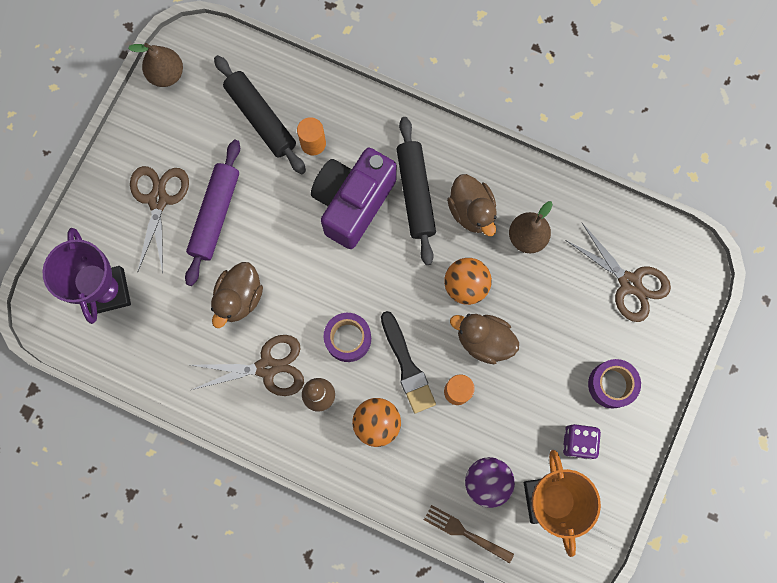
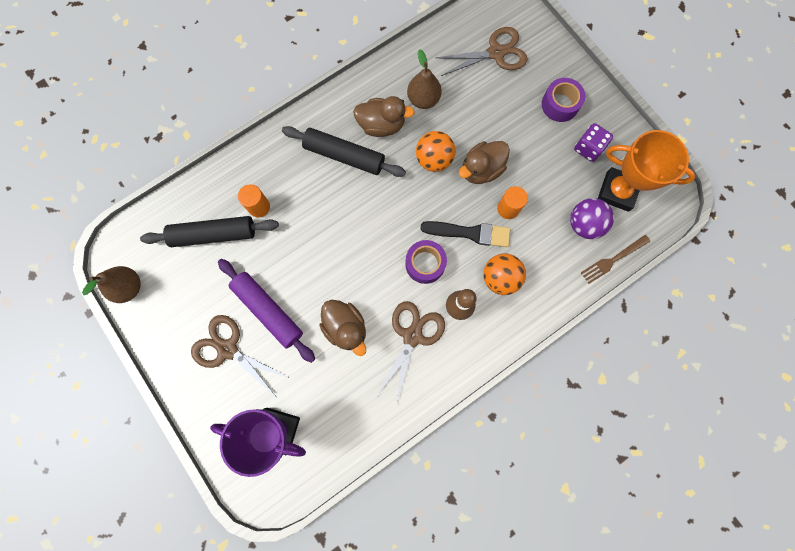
camera: 60 degrees left, 0 degrees up
purple camera [311,148,397,249] -> none

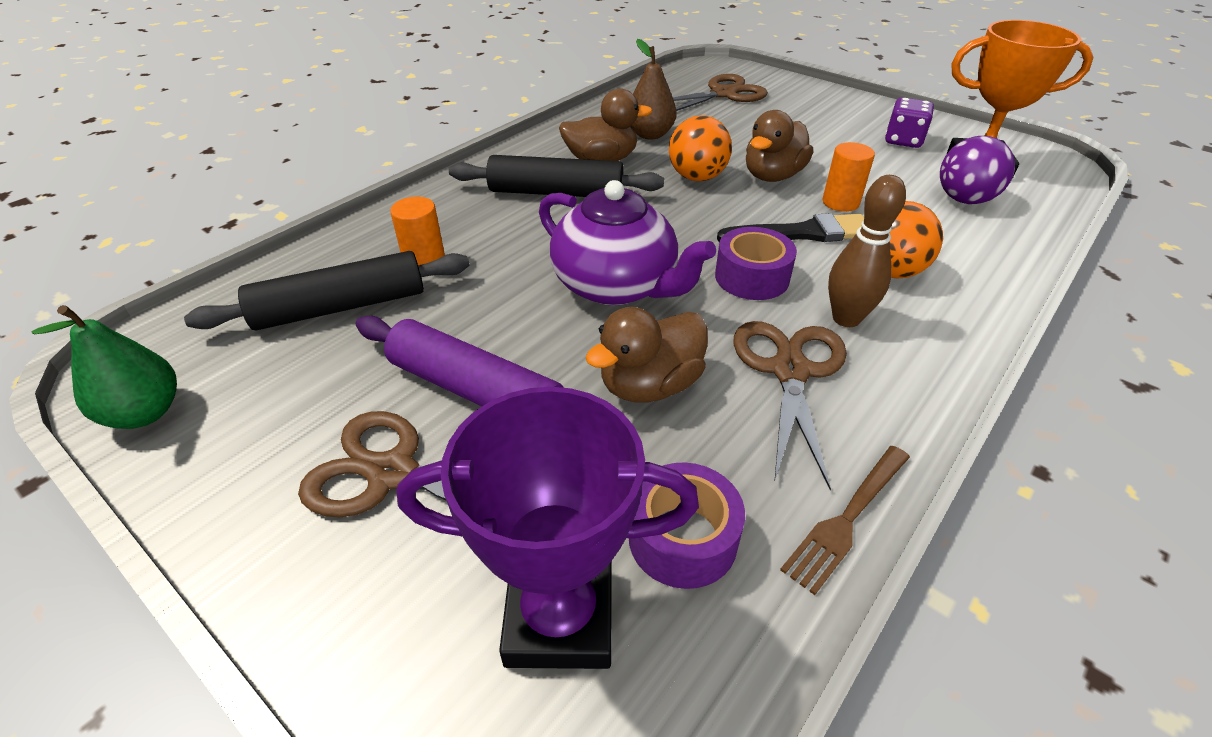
camera: 15 degrees left, 35 degrees down
brown pear [82,266,141,303] -> green pear [31,305,177,429]
brown duck [319,300,366,356] -> brown duck turned 105 degrees clockwise [585,307,708,403]
purple tape [542,78,585,122] -> purple tape moved to [629,462,745,589]
brown fork [581,235,650,284] -> brown fork moved to [780,446,910,595]
none -> purple teapot [539,180,716,306]

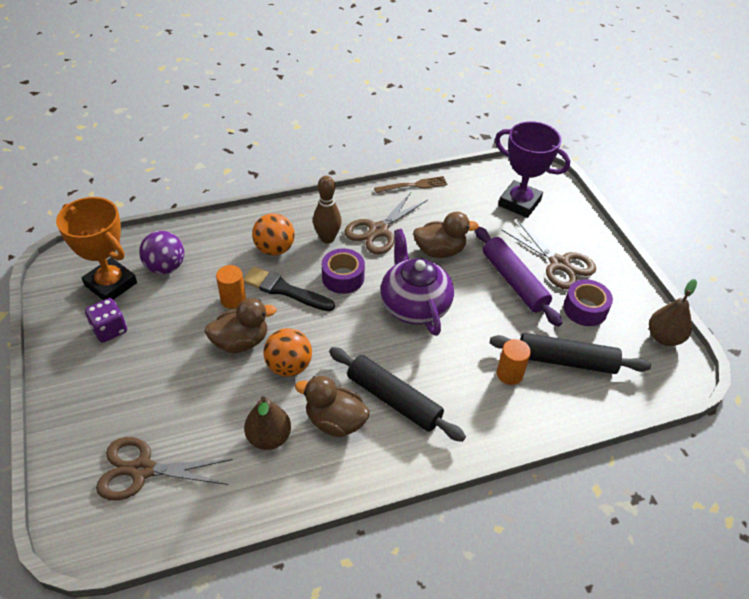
camera: 150 degrees left, 5 degrees up
green pear [31,305,177,429] -> brown pear [649,279,697,346]
purple tape [629,462,745,589] -> purple tape moved to [563,279,613,326]

